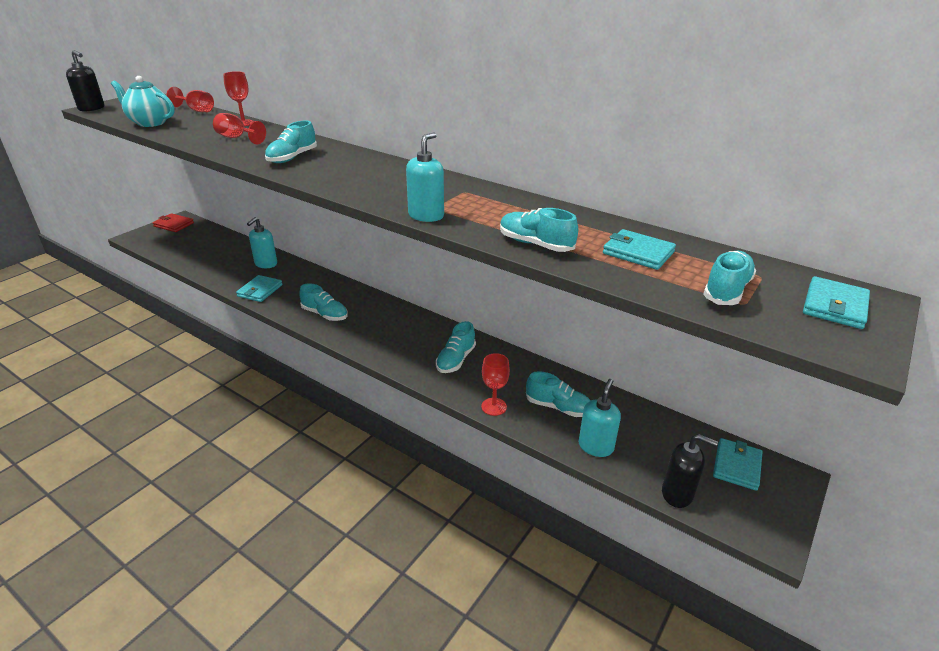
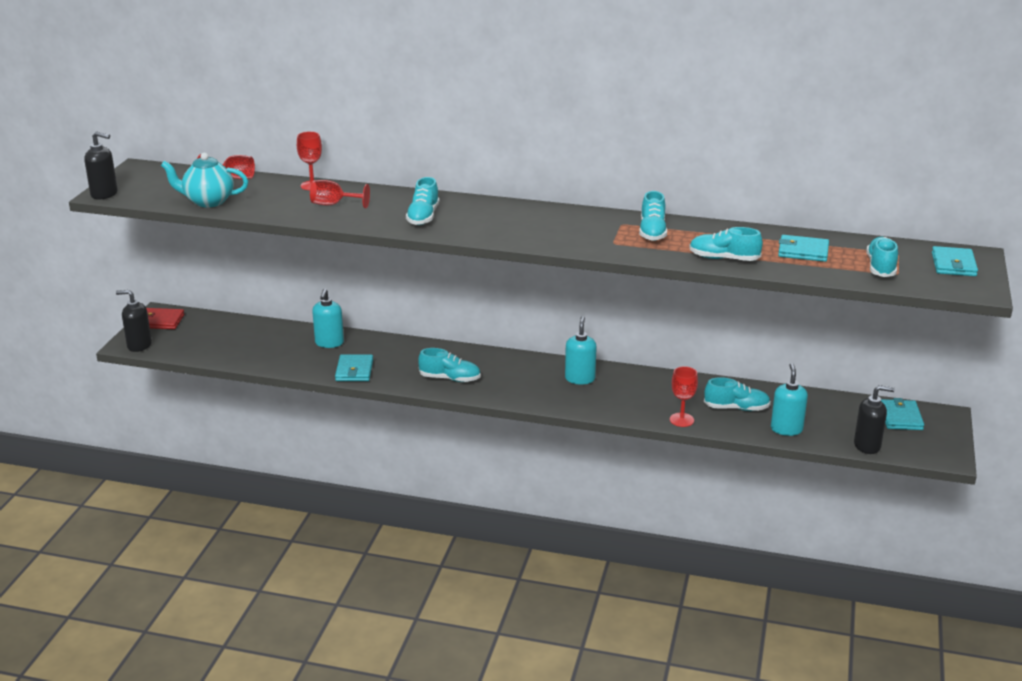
camera: 20 degrees left, 5 degrees down
turquoise soap dispenser [406,132,444,222] -> turquoise soap dispenser moved to [565,316,597,385]
turquoise shoe [436,321,476,373] -> turquoise shoe moved to [639,191,667,241]
none -> black soap dispenser [116,290,152,352]

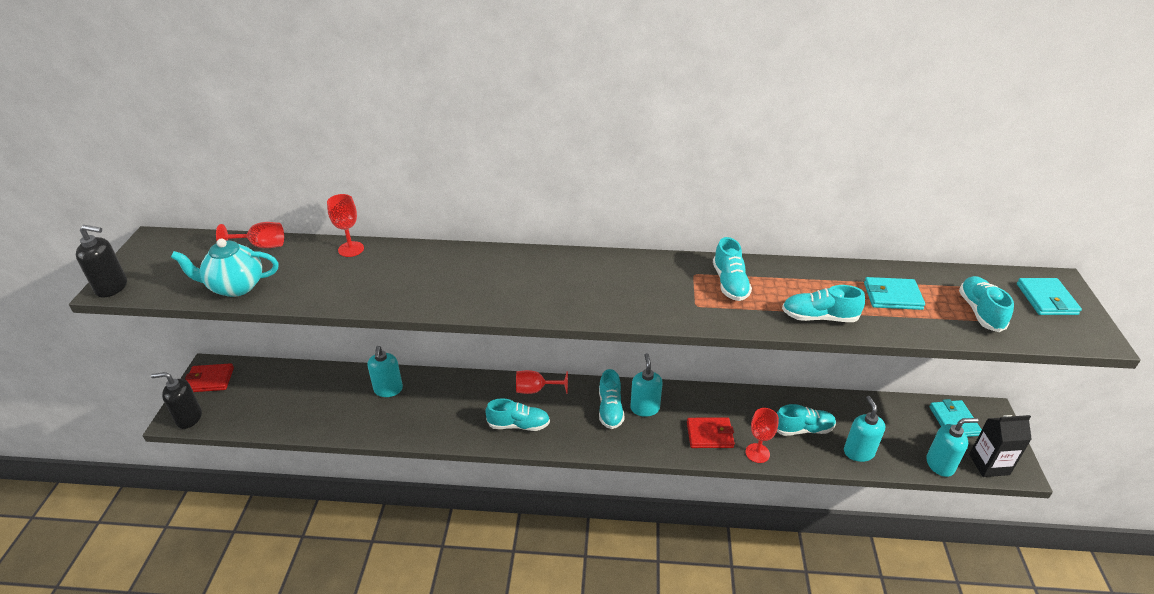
camera: 10 degrees left, 10 degrees up
red goblet [310,180,370,208] -> red goblet moved to [516,370,568,394]
turquoise wallet [335,354,373,381] -> none
turquoise shoe [406,177,439,225] -> turquoise shoe moved to [599,369,624,429]
black soap dispenser [854,385,895,454] -> turquoise soap dispenser [926,418,978,477]
none -> red wallet [687,418,735,448]
none -> black carton [969,415,1032,477]

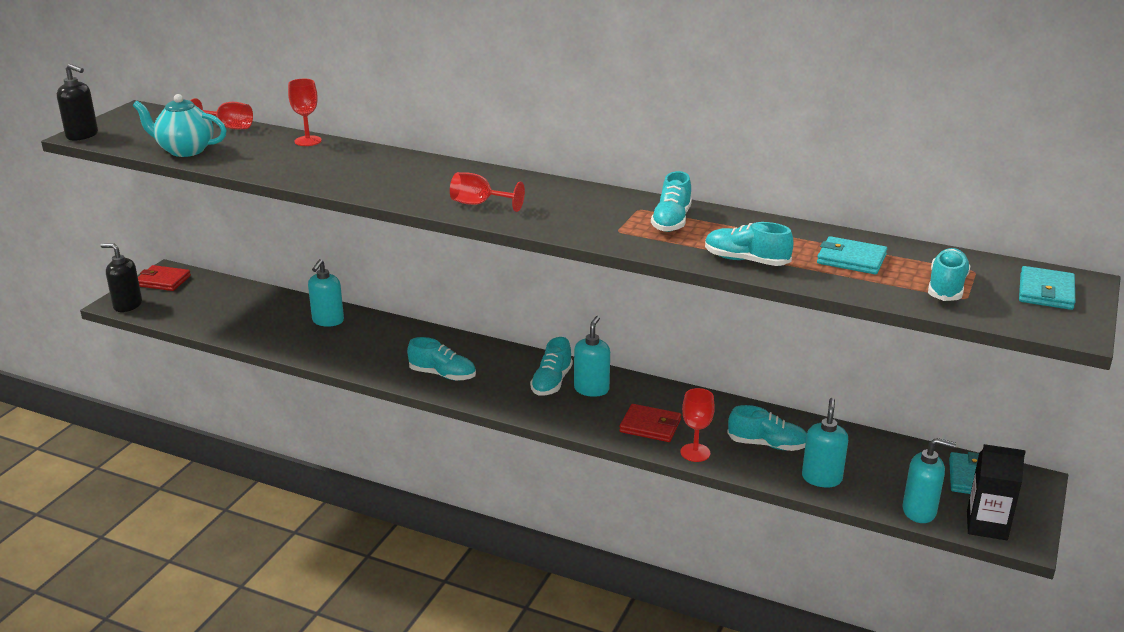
camera: 20 degrees right, 10 degrees down
red goblet [516,370,568,394] -> red goblet moved to [450,172,525,212]

